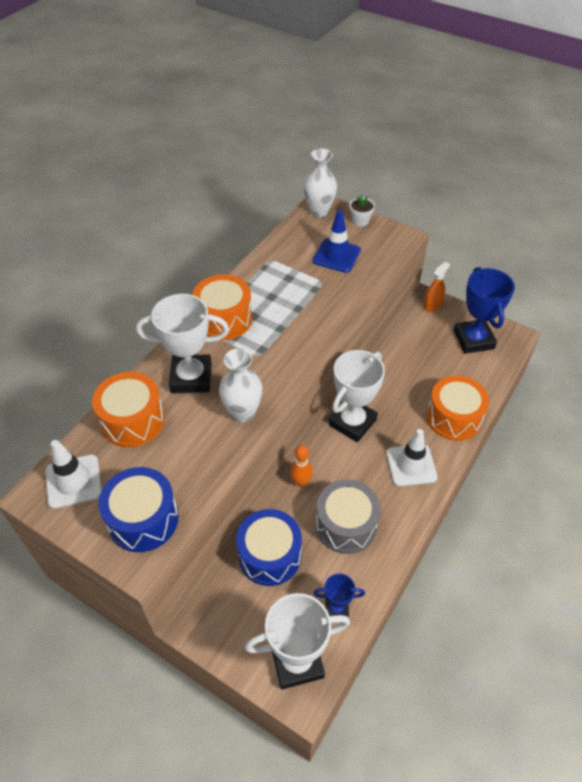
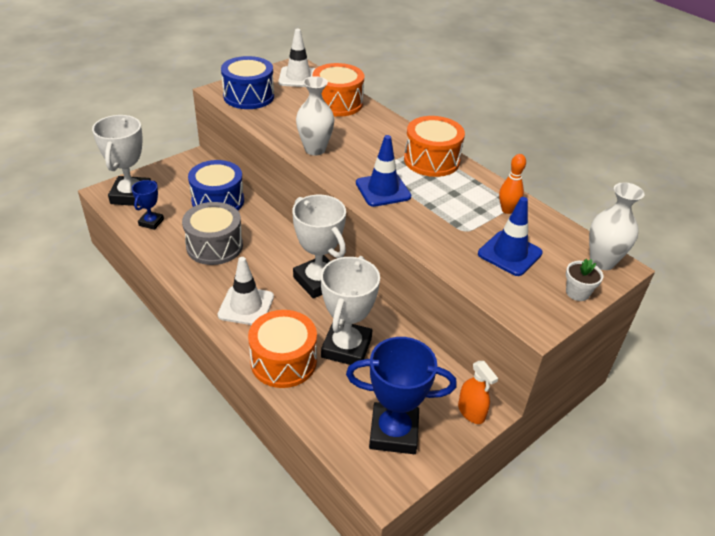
camera: 105 degrees right, 10 degrees down
white trophy [136,294,229,393] -> white trophy moved to [321,256,380,365]
orange bowling pin [290,445,313,487] -> orange bowling pin moved to [499,154,526,214]
none -> blue traffic cone [356,135,411,207]

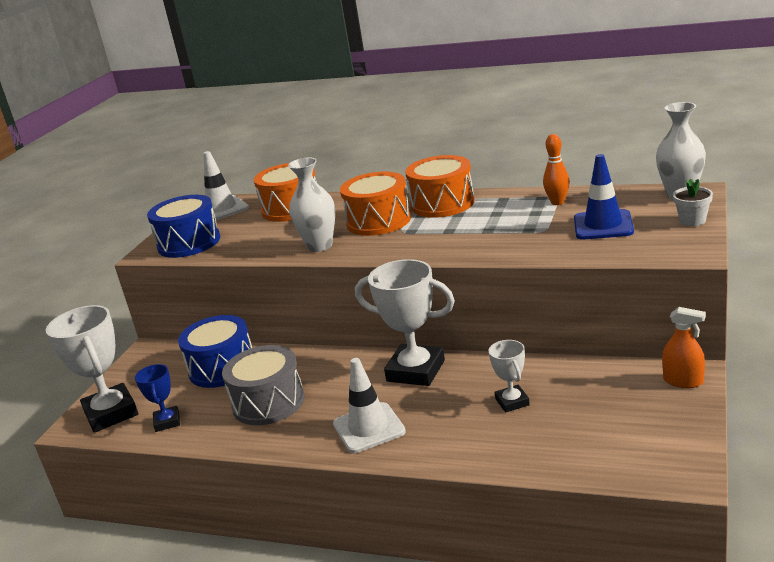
camera: 25 degrees left, 15 degrees down
orange drum [248,310,317,388] -> orange drum moved to [340,172,411,236]
white trophy [321,256,380,365] -> white trophy [489,340,530,413], size x0.53
blue trophy [346,337,457,454] -> none
blue traffic cone [356,135,411,207] -> none

